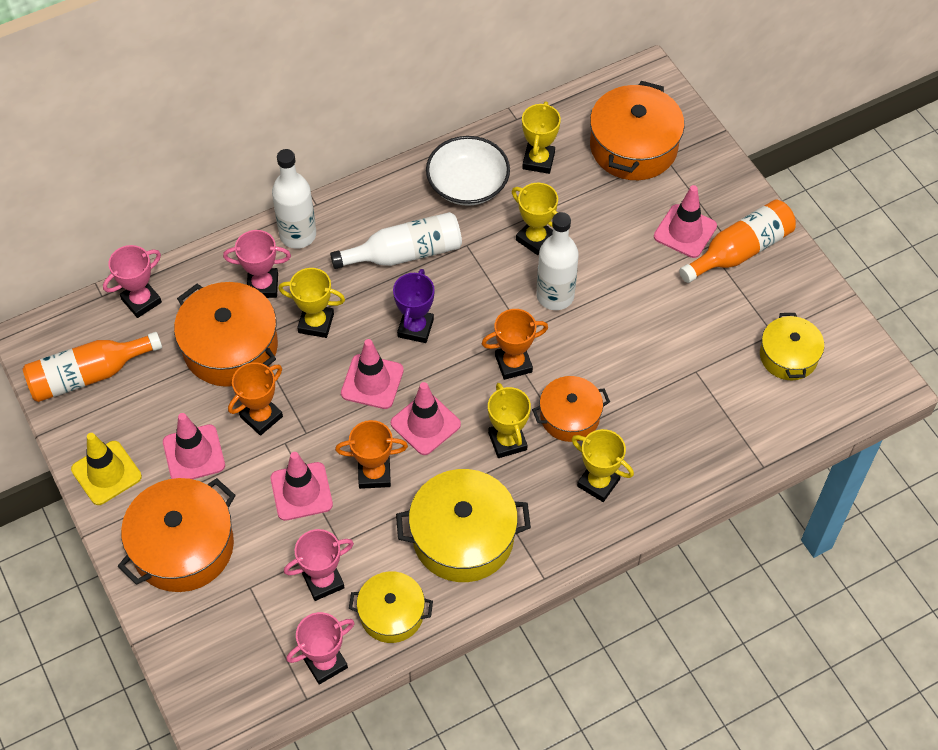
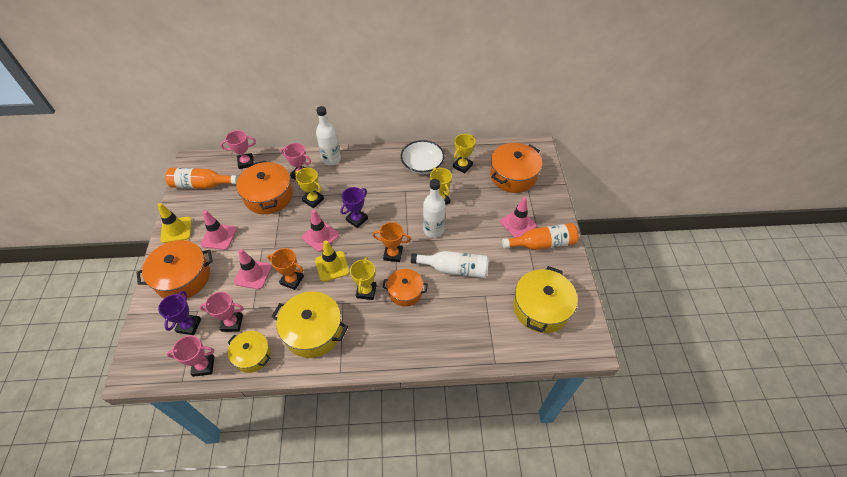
camera: 25 degrees right, 5 degrees down
orange trophy [228,362,283,436] -> none
white bottle [330,212,462,269] -> white bottle moved to [411,251,489,278]
pink traffic cone [391,382,461,455] -> yellow traffic cone [315,240,349,282]
yellow trophy [572,429,634,502] -> none
yellow pot [760,313,824,380] -> yellow pot [513,266,578,333], size x1.63
none -> purple trophy [158,291,201,335]

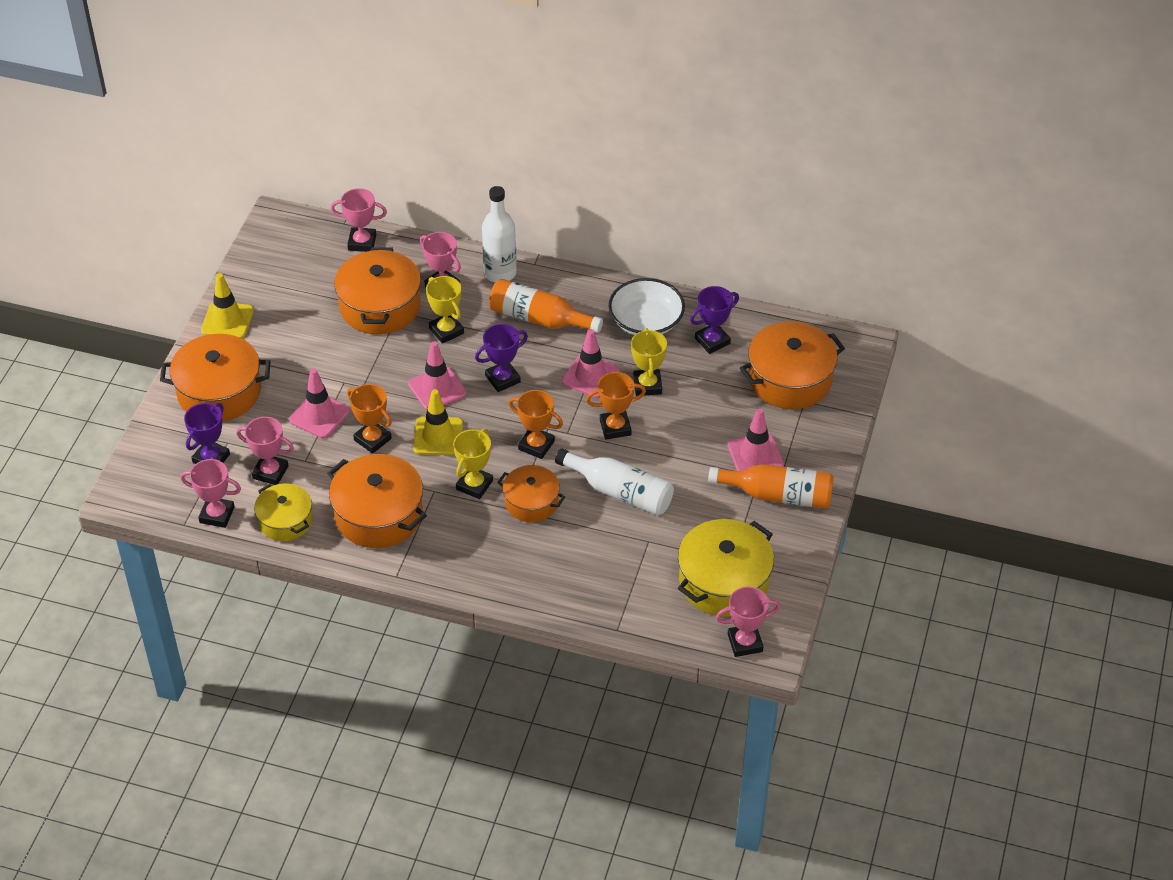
camera: 20 degrees right, 5 degrees down
orange bottle [165,168,238,189] -> orange bottle moved to [489,279,603,333]
pink traffic cone [201,210,237,250] -> pink traffic cone moved to [562,329,620,398]
yellow pot [271,292,348,358] -> orange pot [327,454,427,548]
white bottle [423,179,445,238] -> orange trophy [586,372,646,439]
yellow trophy [453,134,475,174] -> purple trophy [690,286,739,354]
none -> pink trophy [716,587,780,657]

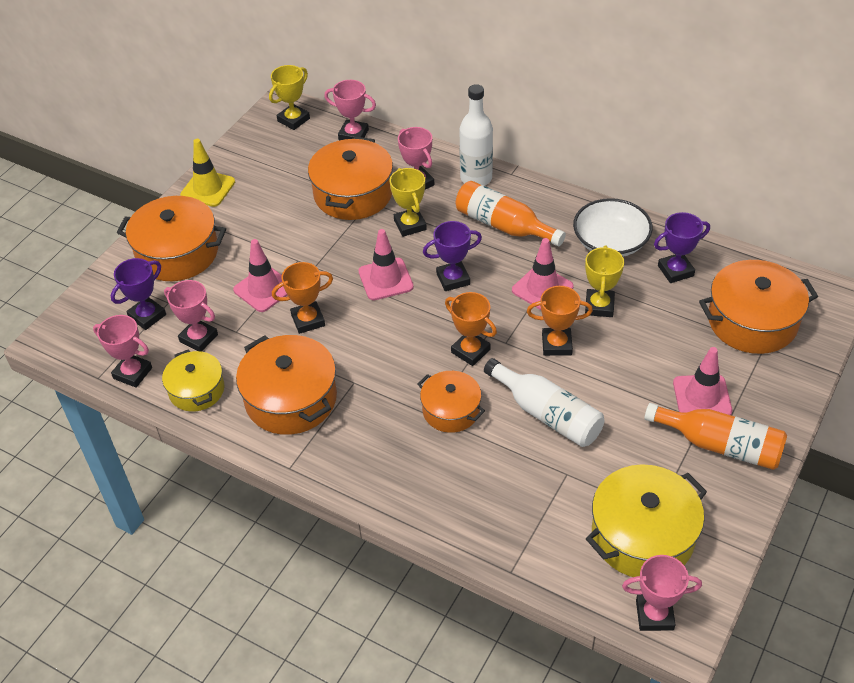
camera: 15 degrees right, 0 degrees up
orange trophy [347,384,392,454] -> orange trophy turned 75 degrees counterclockwise [272,262,333,334]
yellow traffic cone [413,389,463,455] -> none
yellow trophy [453,429,493,499] -> yellow trophy moved to [269,65,310,130]

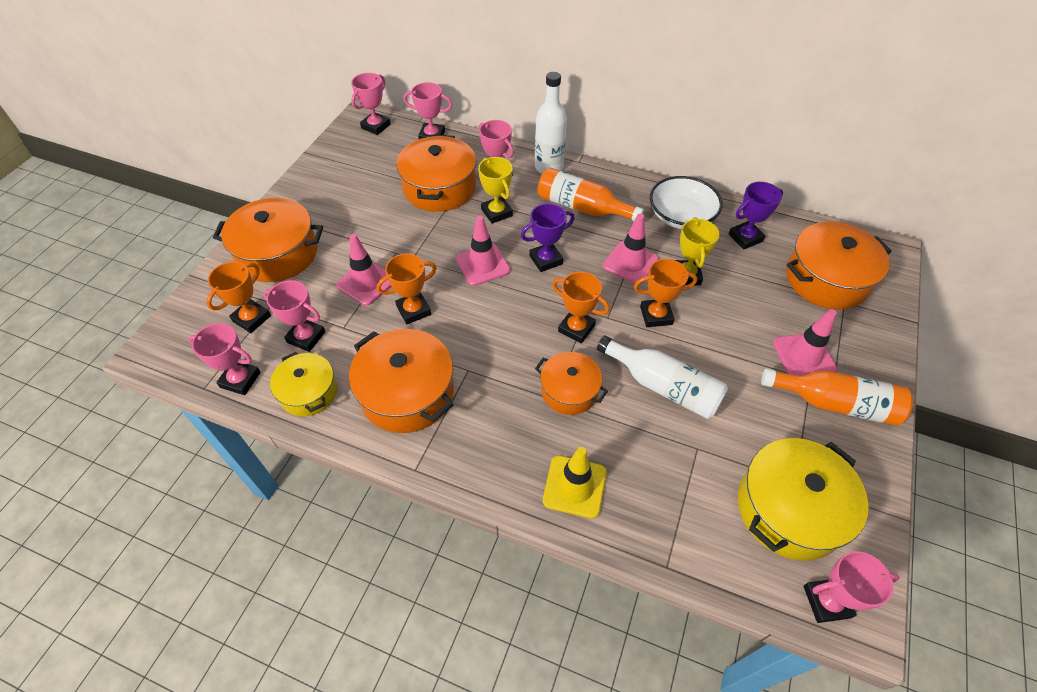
camera: 10 degrees left, 5 degrees up
purple trophy [111,258,166,330] -> orange trophy [207,262,271,333]
yellow traffic cone [180,139,235,207] -> yellow traffic cone moved to [543,447,607,518]
yellow trophy [269,65,310,130] -> pink trophy [351,73,391,135]

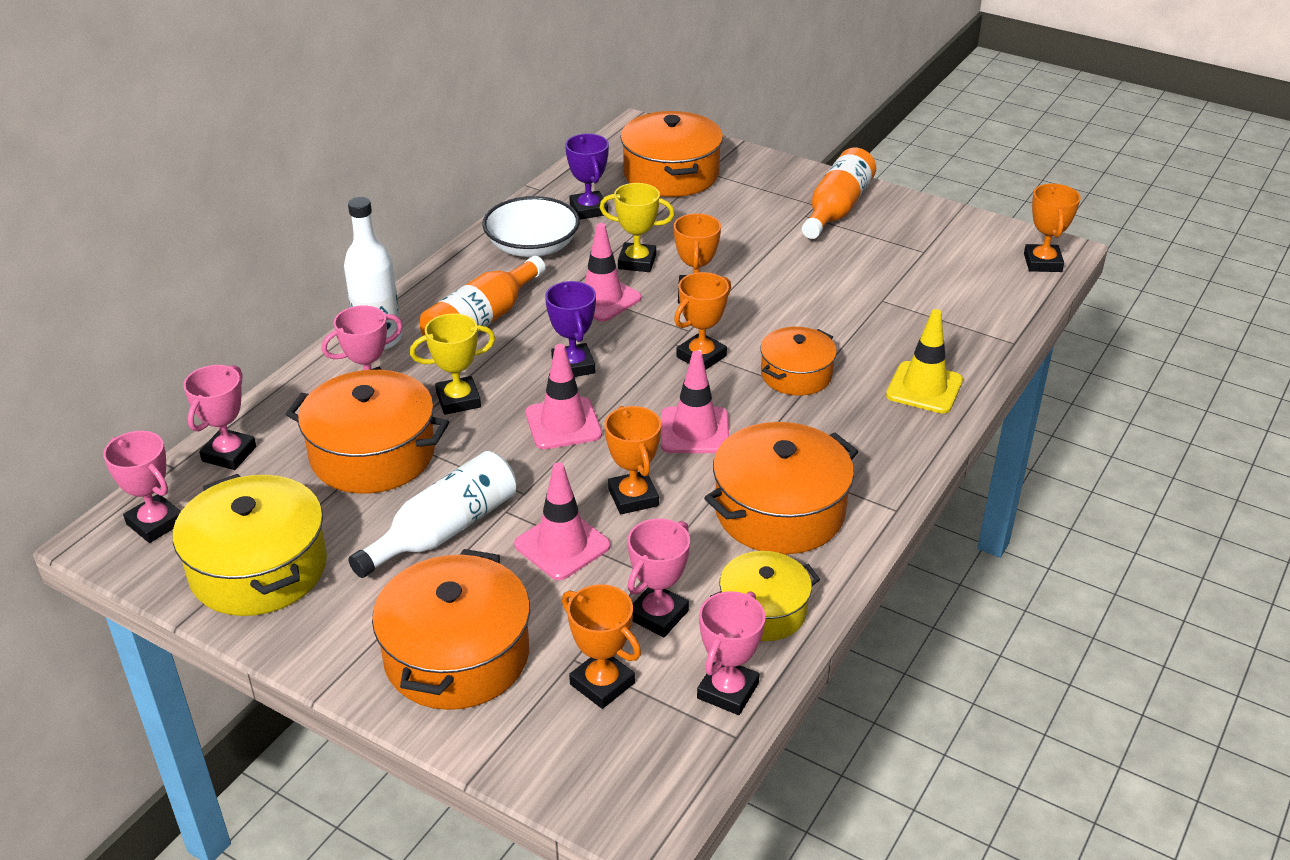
camera: 80 degrees left, 15 degrees down
white bottle [597,335,728,419] -> white bottle moved to [348,451,516,578]
yellow pot [738,438,869,561] -> yellow pot moved to [173,474,327,616]
pink traffic cone [773,309,837,376] -> pink traffic cone moved to [661,351,729,453]
pink trophy [803,551,900,623] -> orange trophy [1024,184,1081,272]

